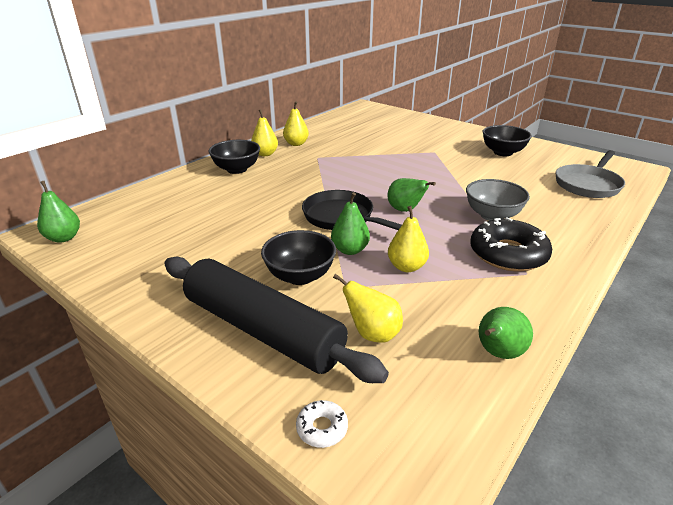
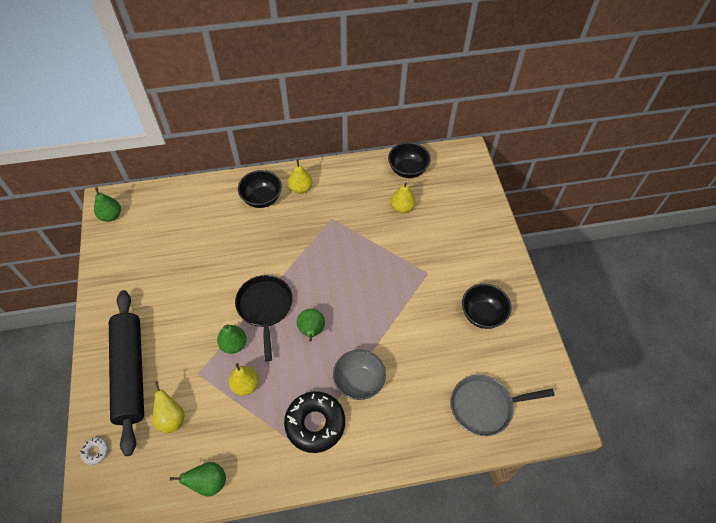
camera: 40 degrees right, 25 degrees up
black bowl [261,230,336,285] -> black bowl moved to [388,142,431,178]
yellow pear [283,101,309,146] -> yellow pear moved to [391,182,416,213]

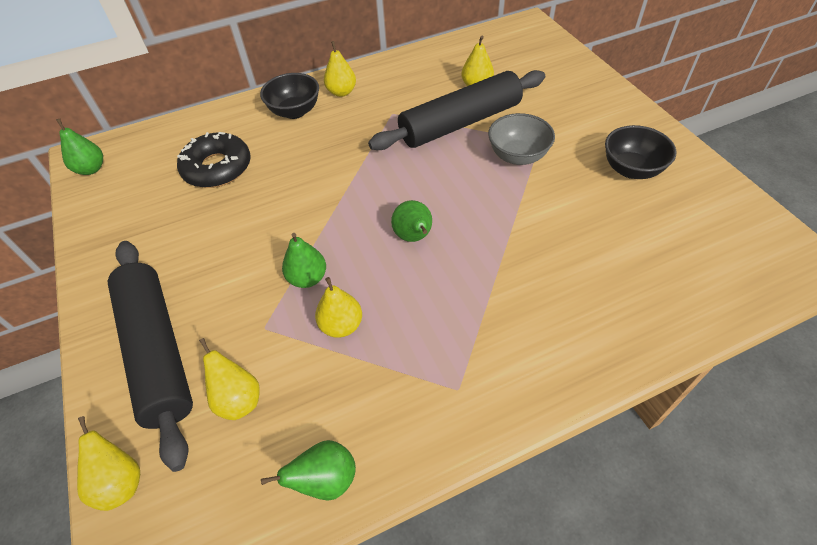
camera: 10 degrees left, 5 degrees down
white donut [80,437,109,465] -> yellow pear [77,416,140,511]
black pan [235,275,293,362] -> none
black donut [284,391,345,453] -> black donut moved to [177,132,251,188]
grey bowl [333,350,386,400] -> grey bowl moved to [488,113,555,165]
black bowl [388,142,431,178] -> none
grey pan [451,375,555,436] -> none
none -> black rolling pin [368,70,545,150]

